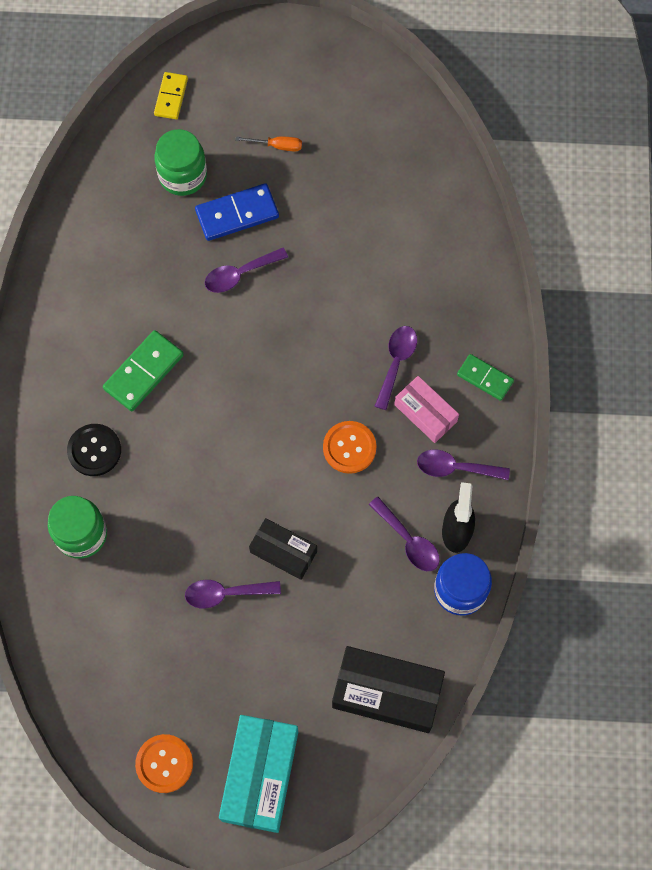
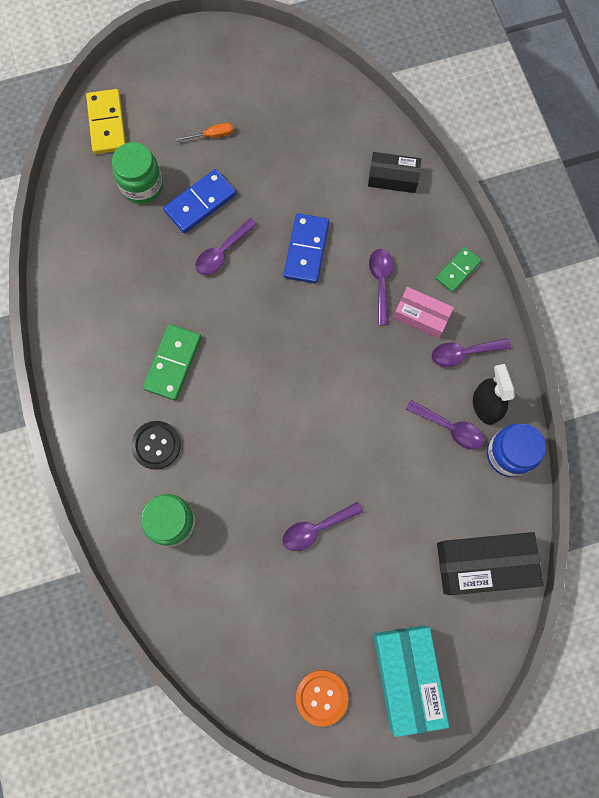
camera: 20 degrees left, 5 degrees up
yellow domino [154,72,188,119] -> yellow domino [86,89,126,154], size x1.53
black box [249,518,317,580] -> black box moved to [368,152,421,193]
orange button [323,421,377,474] -> none
green domino [457,354,514,401] -> green domino turned 60 degrees counterclockwise [436,247,481,292]
none -> blue domino [284,213,329,284]

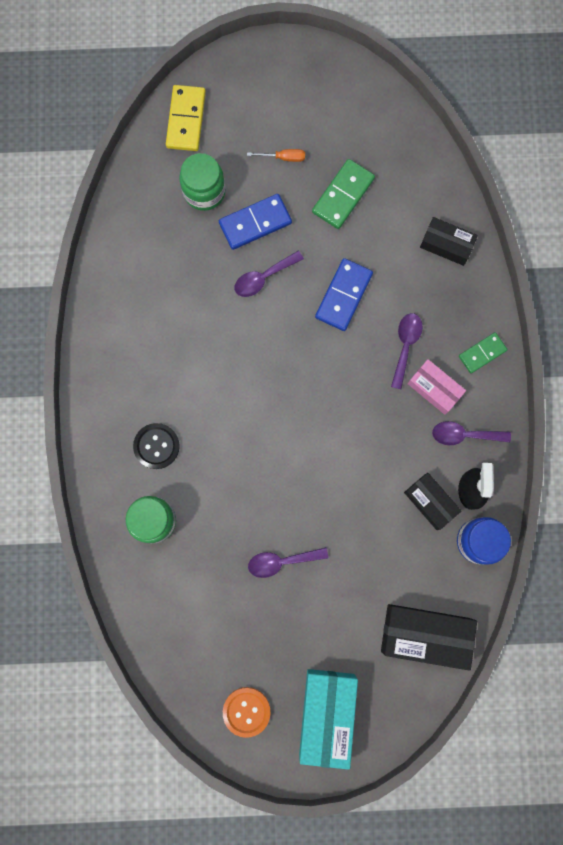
camera: 15 degrees right, 5 degrees up
green domino [143,324,201,400] -> green domino moved to [312,159,375,229]
purple spoon [406,400,485,450] -> black box [404,473,461,530]

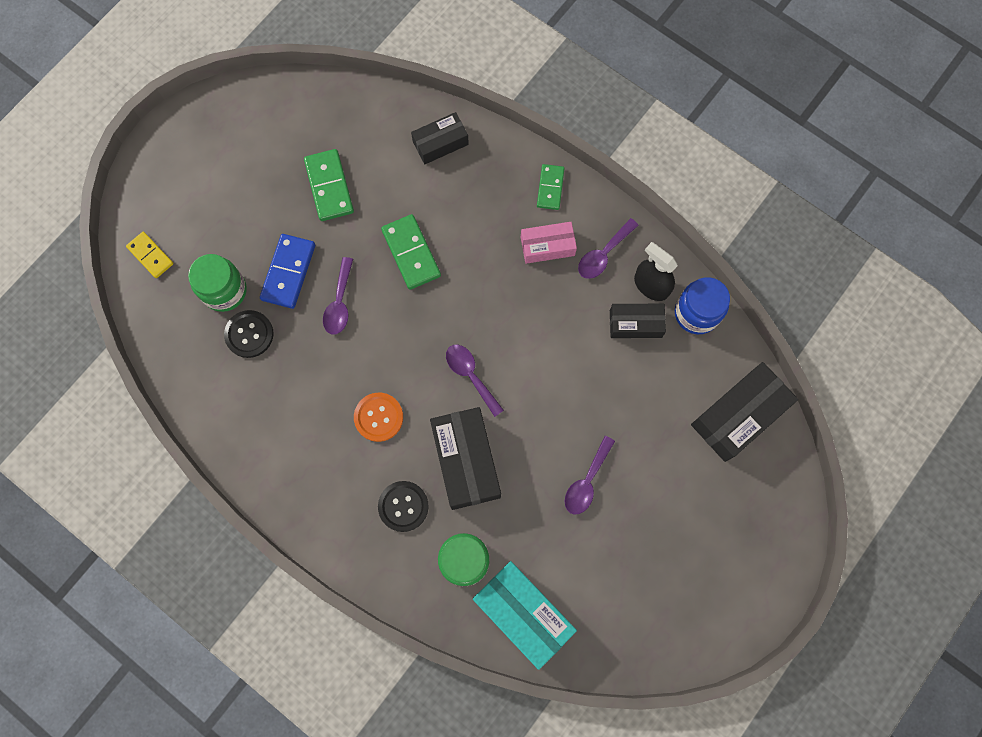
camera: 50 degrees left, 5 degrees down
yellow domino [166,85,206,151] -> yellow domino [126,232,173,278], size x0.65
orange button [223,687,271,738] -> orange button moved to [354,393,403,442]
orange screwdriver [247,149,305,162] -> none
turquoise box [299,669,358,770] -> turquoise box moved to [473,561,577,670]
blue domino [315,258,373,331] -> green domino [381,214,441,290]
purple spoon [391,313,423,389] -> purple spoon moved to [446,345,504,417]
none -> black button [224,310,273,358]
none -> black box [430,407,501,510]

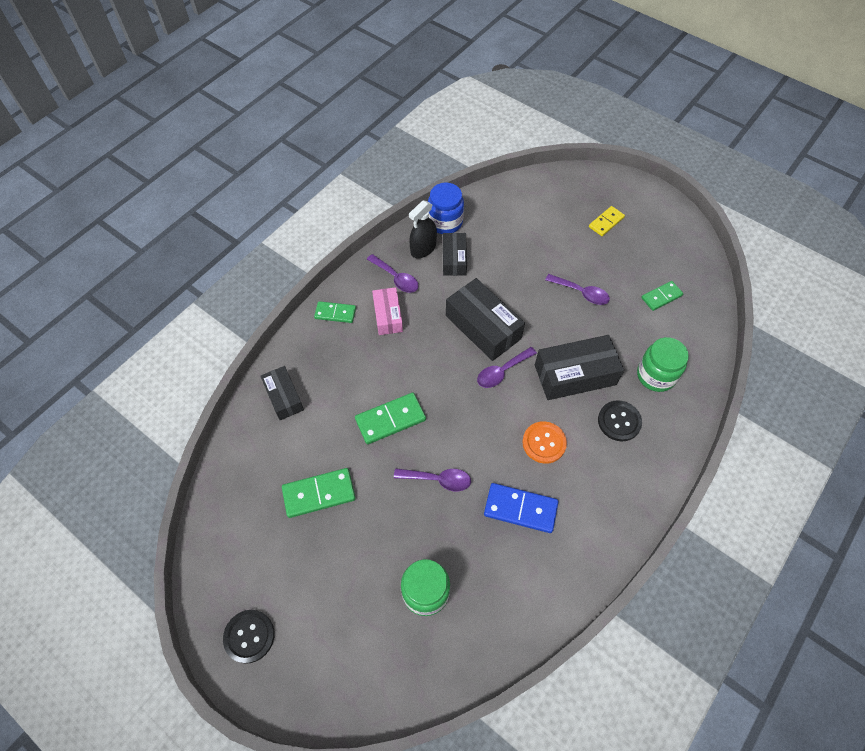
camera: 90 degrees left, 15 degrees down
yellow domino [126,232,173,278] -> yellow domino moved to [589,206,625,236]
black button [224,310,273,358] -> black button moved to [223,610,275,664]
blue domino [260,234,315,309] -> blue domino moved to [484,483,558,533]
turquoise box [473,561,577,670] -> none
black box [691,362,798,462] -> black box moved to [446,278,525,361]
none -> green domino [641,281,684,311]

